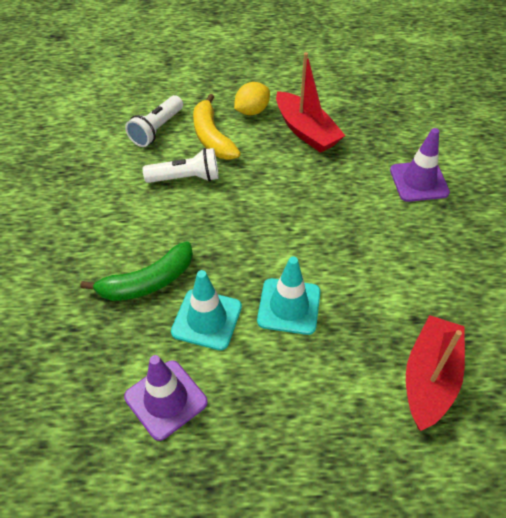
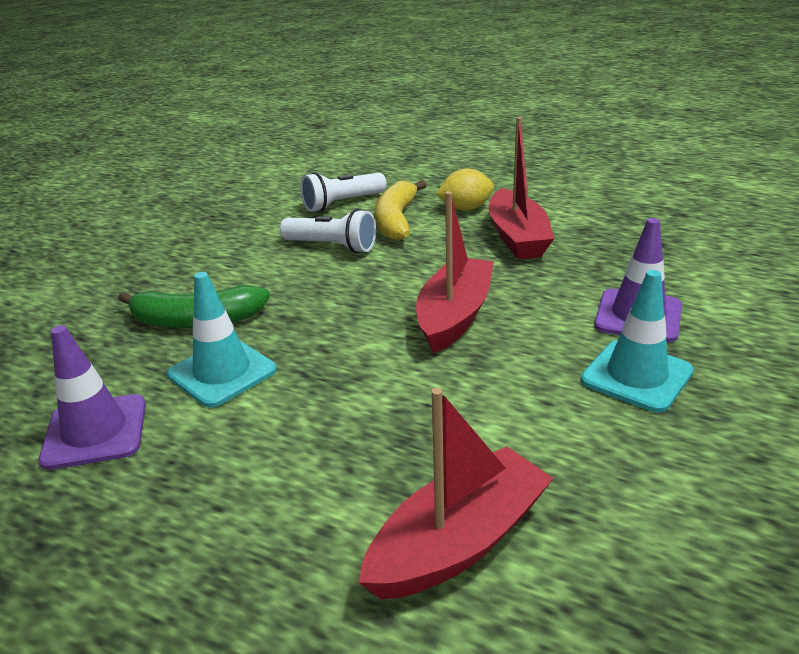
camera: 30 degrees right, 20 degrees down
turquoise traffic cone [257,257,321,335] -> turquoise traffic cone moved to [581,270,694,413]
none -> red boat [416,191,494,353]

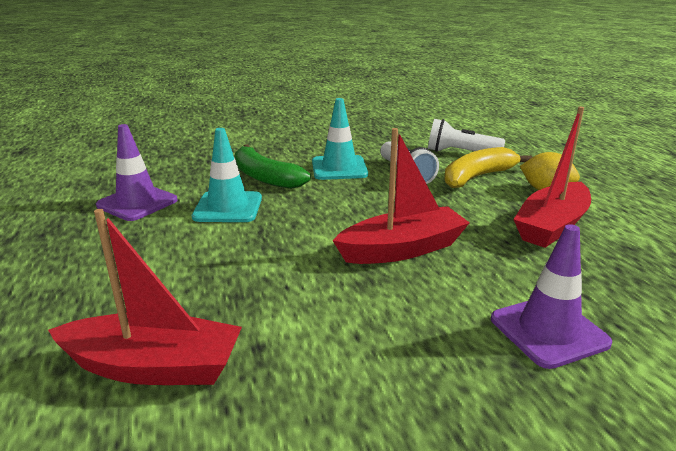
camera: 45 degrees right, 5 degrees down
turquoise traffic cone [581,270,694,413] -> turquoise traffic cone moved to [312,98,368,180]

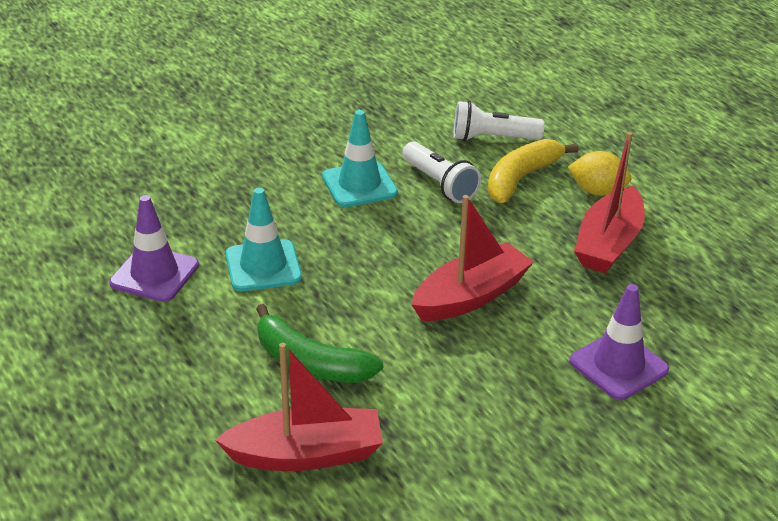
camera: 15 degrees left, 10 degrees up
green banana [235,144,311,189] -> green banana moved to [256,304,383,383]

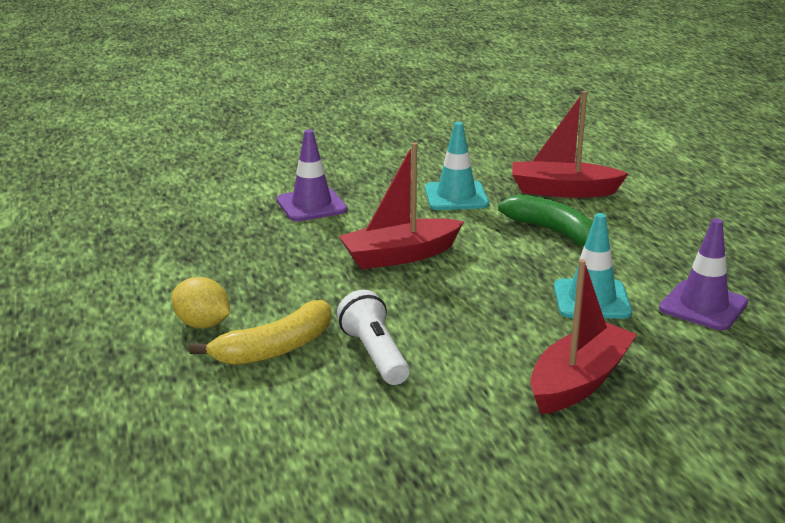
camera: 165 degrees left, 10 degrees down
turquoise traffic cone [322,110,398,207] -> turquoise traffic cone moved to [425,122,489,210]
white flashlight [453,101,545,141] -> none
red boat [574,132,645,273] -> red boat moved to [530,259,637,414]

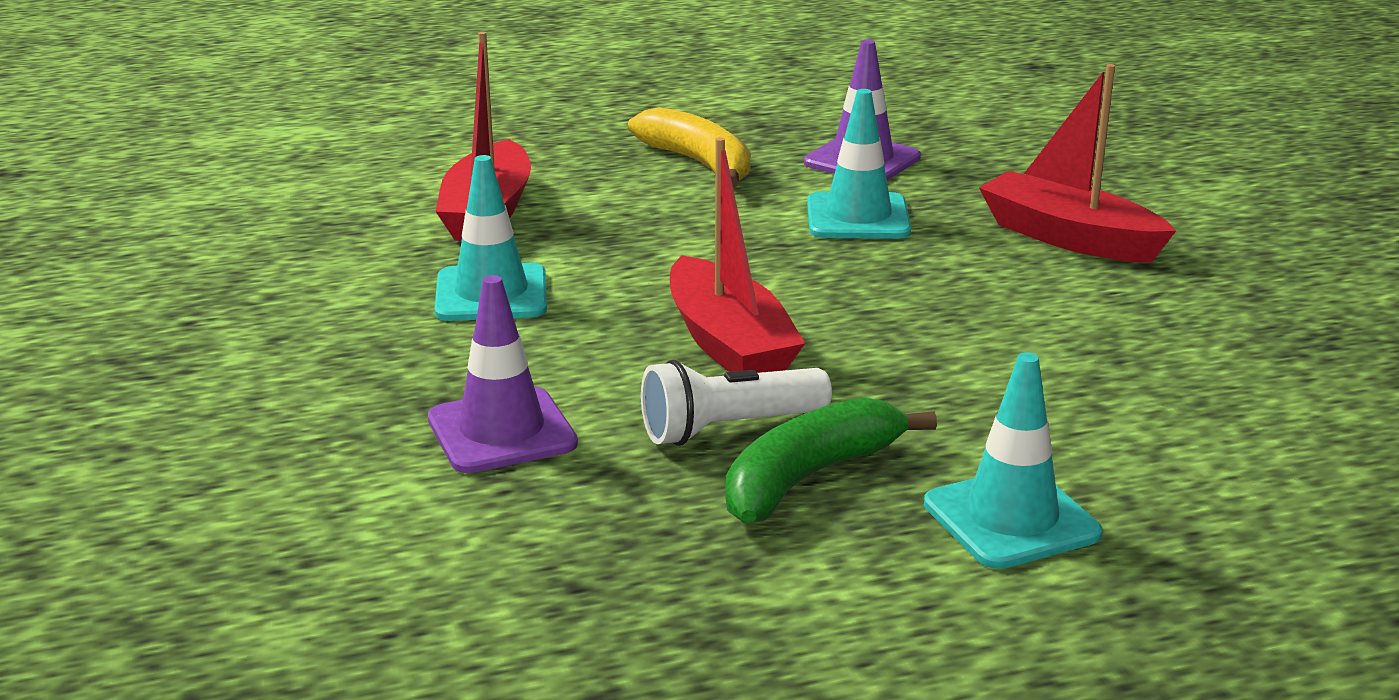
camera: 90 degrees left, 0 degrees up
yellow lemon [171,277,230,329] -> turquoise traffic cone [924,352,1102,569]
yellow banana [189,300,332,365] -> yellow banana moved to [628,107,751,188]
white flashlight [337,290,410,385] -> white flashlight moved to [641,360,832,446]
green banana [498,194,593,246] -> green banana moved to [725,397,937,523]

